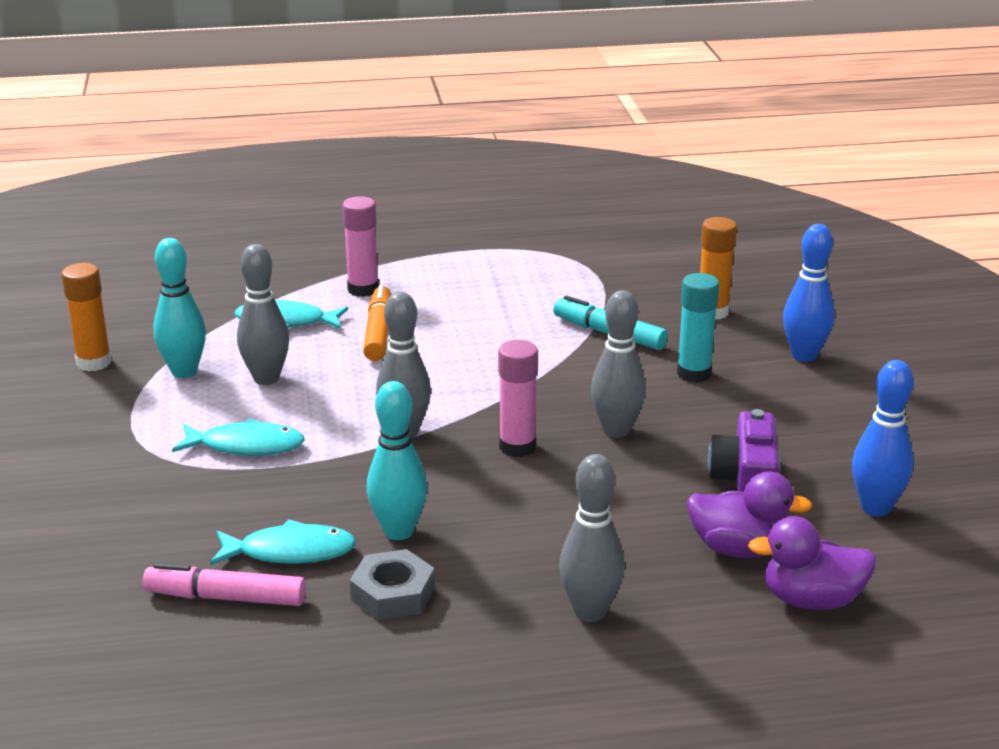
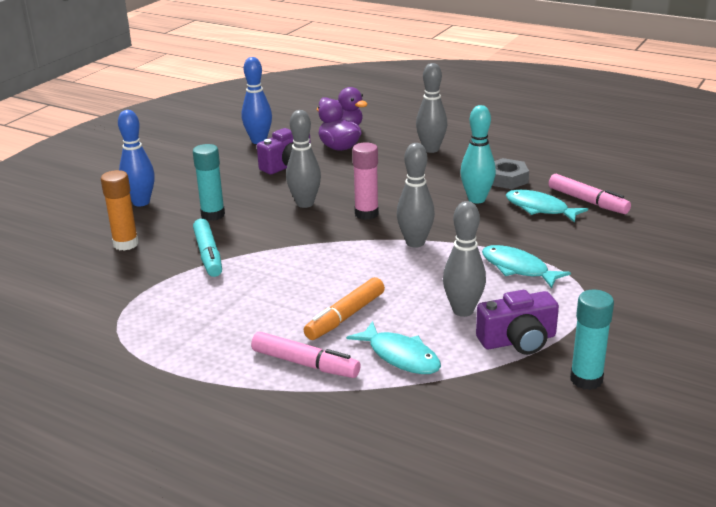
camera: 140 degrees left, 0 degrees up
orange glue stick [61,263,111,371] -> turquoise glue stick [570,290,614,390]
turquoise bowling pin [153,238,206,378] -> purple camera [476,290,559,355]
pink glue stick [342,196,379,297] -> pink marker [251,332,361,378]

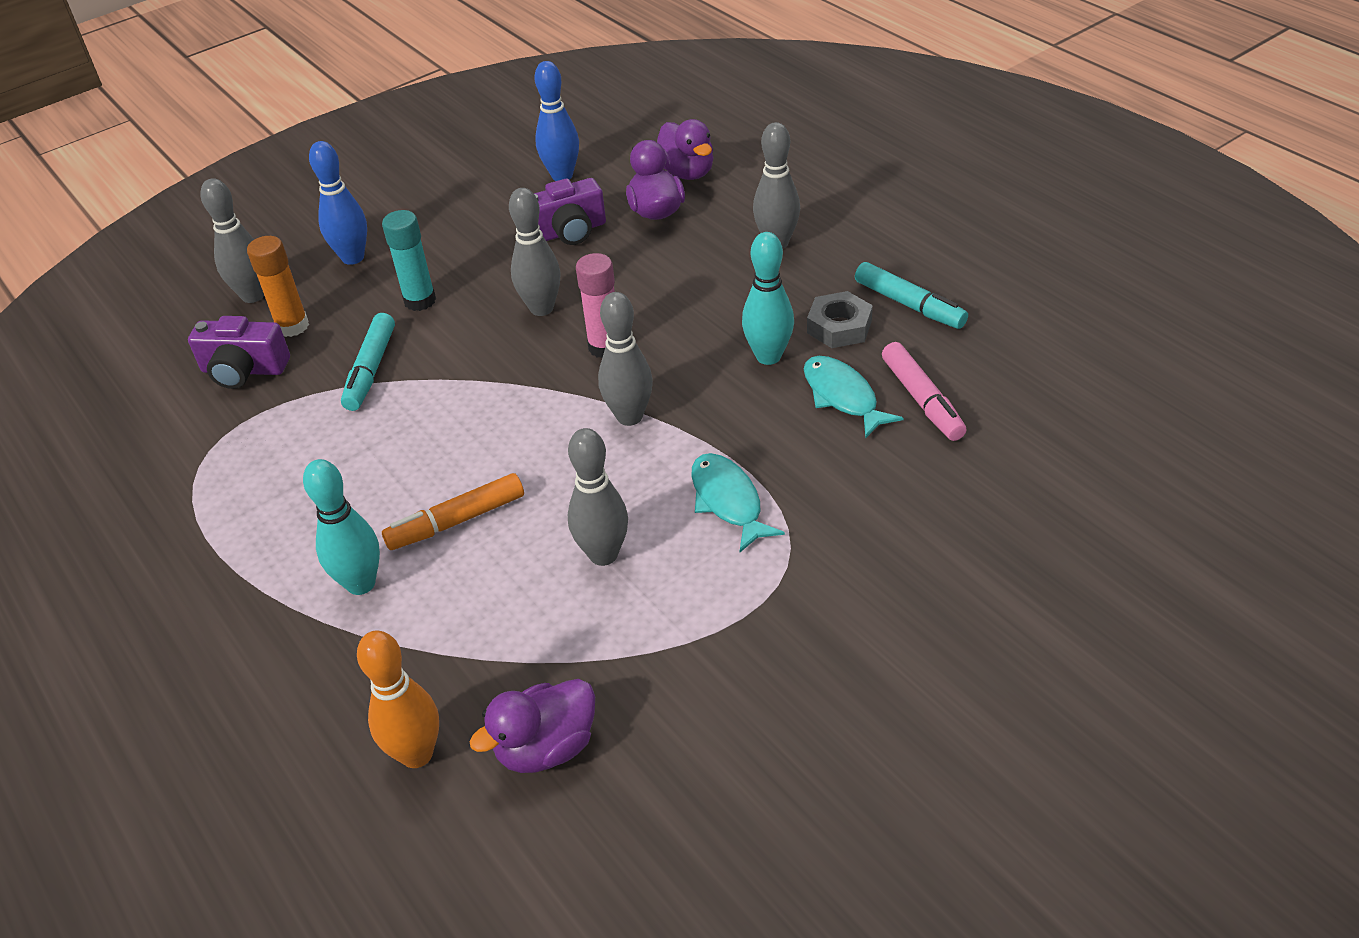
camera: 25 degrees right, 15 degrees up
pink marker [251,332,361,378] -> turquoise bowling pin [303,459,380,595]
turquoise fish [346,321,441,374] -> none
purple camera [476,290,559,355] -> purple camera moved to [188,316,290,389]
turquoise glue stick [570,290,614,390] -> none
none -> grey bowling pin [200,178,264,303]
none -> orange bowling pin [357,630,439,768]
none -> purple duck [470,679,595,773]
none -> turquoise marker [855,262,968,329]

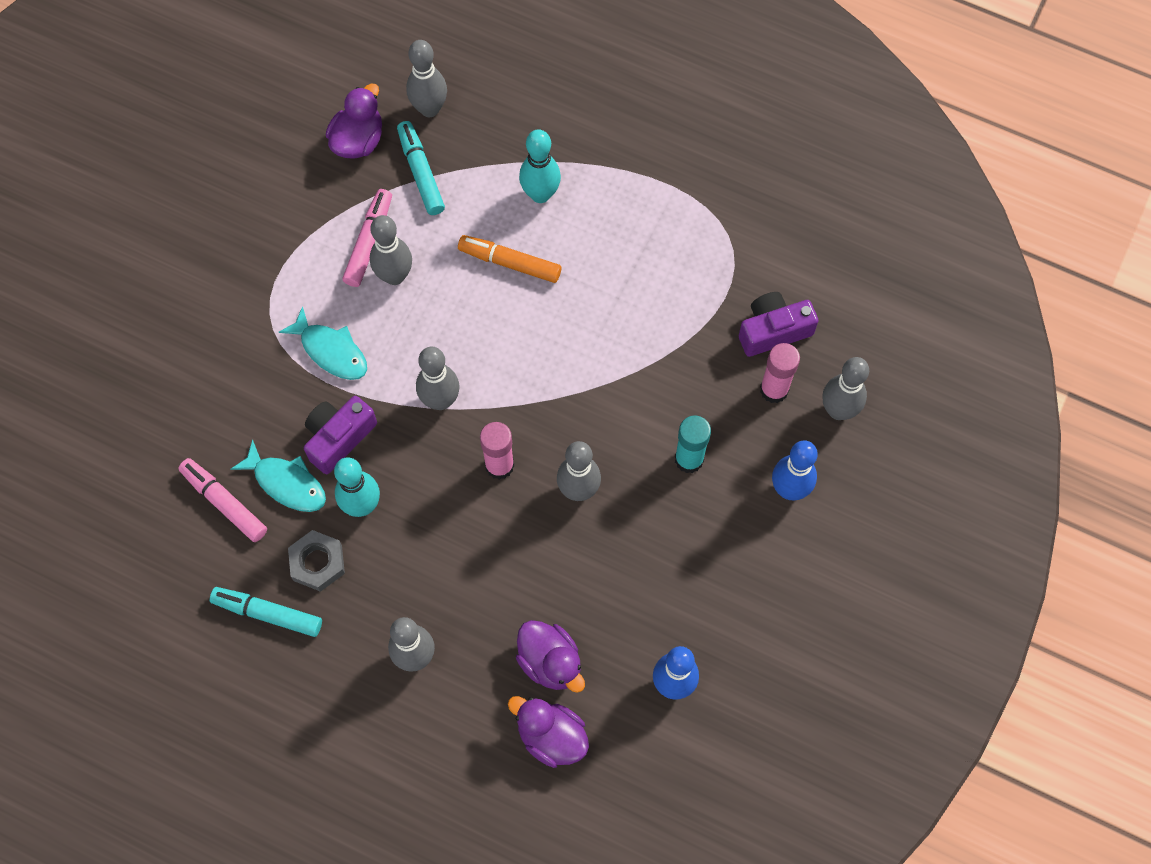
camera: 150 degrees right, 25 degrees up
orange glue stick [247,236,309,337] -> pink glue stick [760,343,800,403]
turquoise marker [341,313,395,411] -> turquoise marker moved to [397,121,445,215]
orange bowling pin [357,630,439,768] -> grey bowling pin [406,40,447,117]
orange marker [382,473,524,550] -> orange marker turned 105 degrees counterclockwise [458,235,562,283]
purple camera [534,178,606,245] -> purple camera moved to [304,396,377,474]
none -> pink marker [342,189,392,287]

